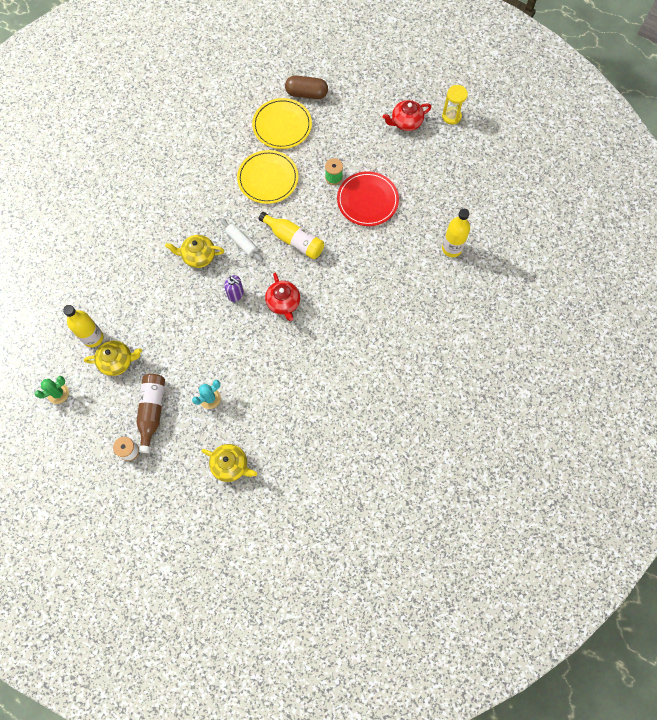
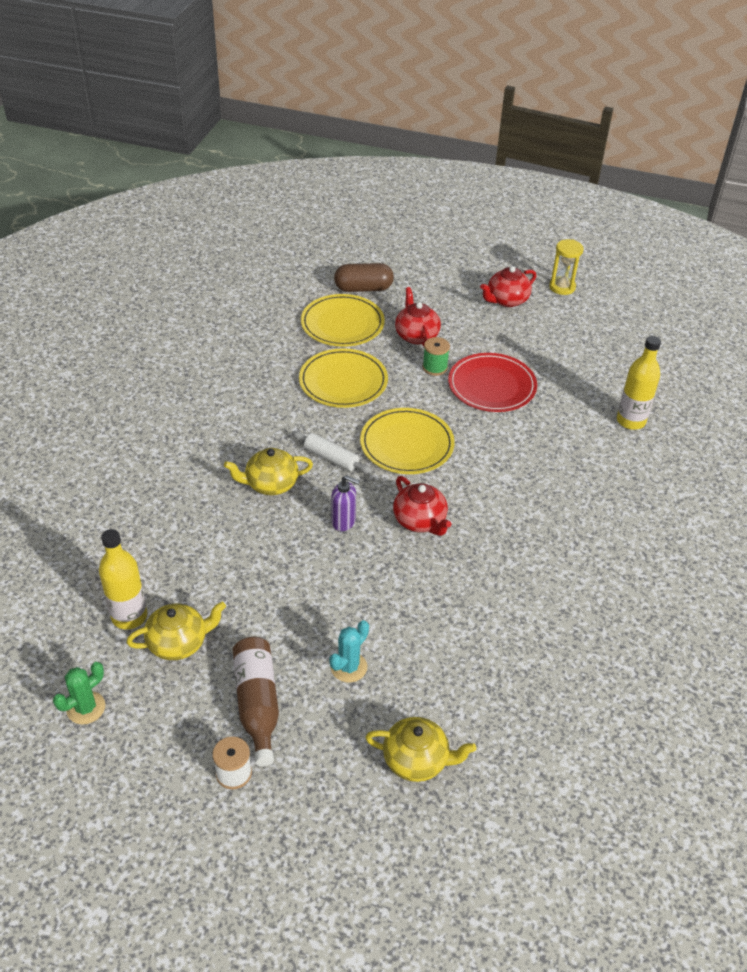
camera: 15 degrees left, 25 degrees down
yellow bottle [258,212,324,259] -> yellow plate [360,408,455,474]
none -> red teapot [395,287,441,347]

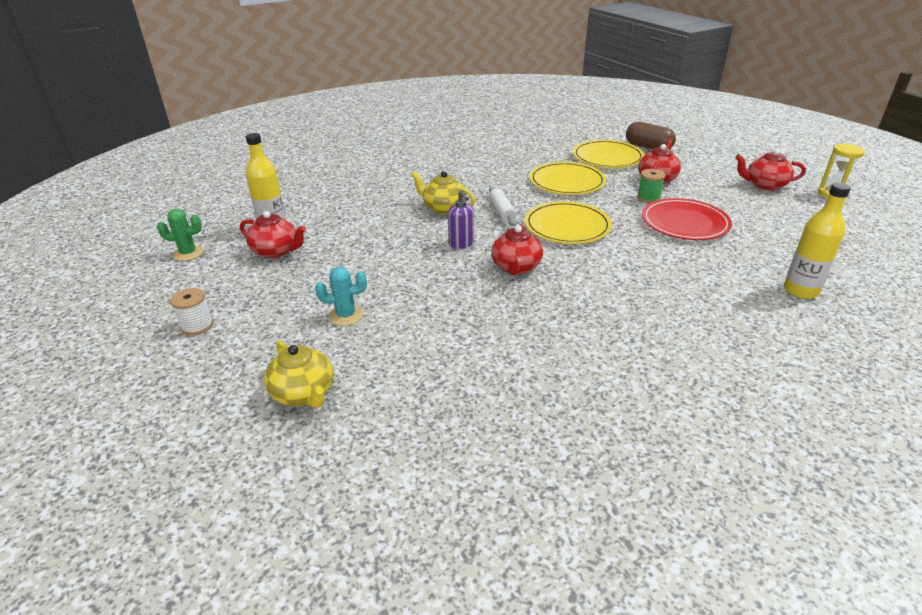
camera: 45 degrees right, 10 degrees down
yellow teapot [127,602,226,660] -> red teapot [240,211,306,258]
brown bottle [233,637,279,767] -> none

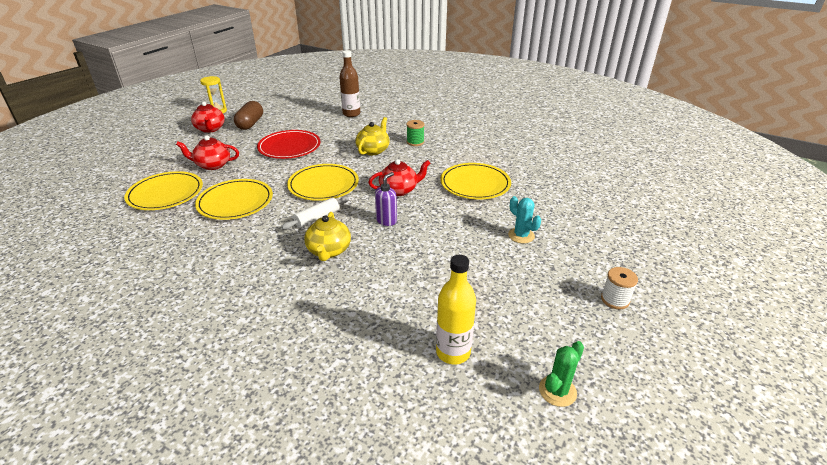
camera: 120 degrees left, 0 degrees up
green cactus [157,209,204,261] -> green cactus turned 75 degrees clockwise [539,341,584,407]
red teapot [240,211,306,258] -> none
yellow teapot [264,340,333,408] -> yellow teapot moved to [355,117,390,155]
brown capsule [626,122,676,149] -> brown capsule moved to [234,101,263,130]
green spool [637,169,665,203] -> green spool moved to [406,120,425,146]
yellow bottle [784,182,851,299] -> brown bottle [339,50,361,117]
none -> yellow plate [440,163,511,199]

